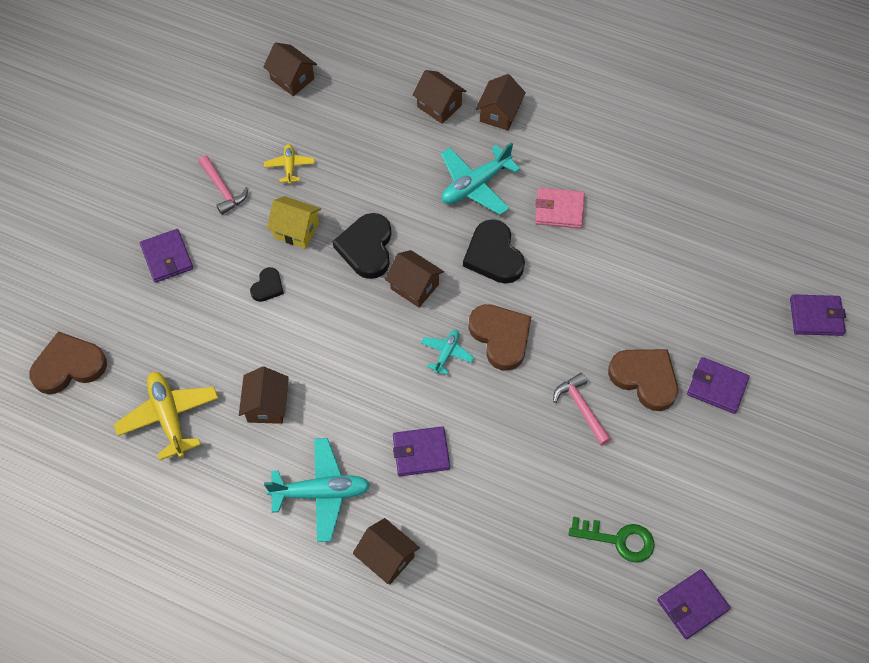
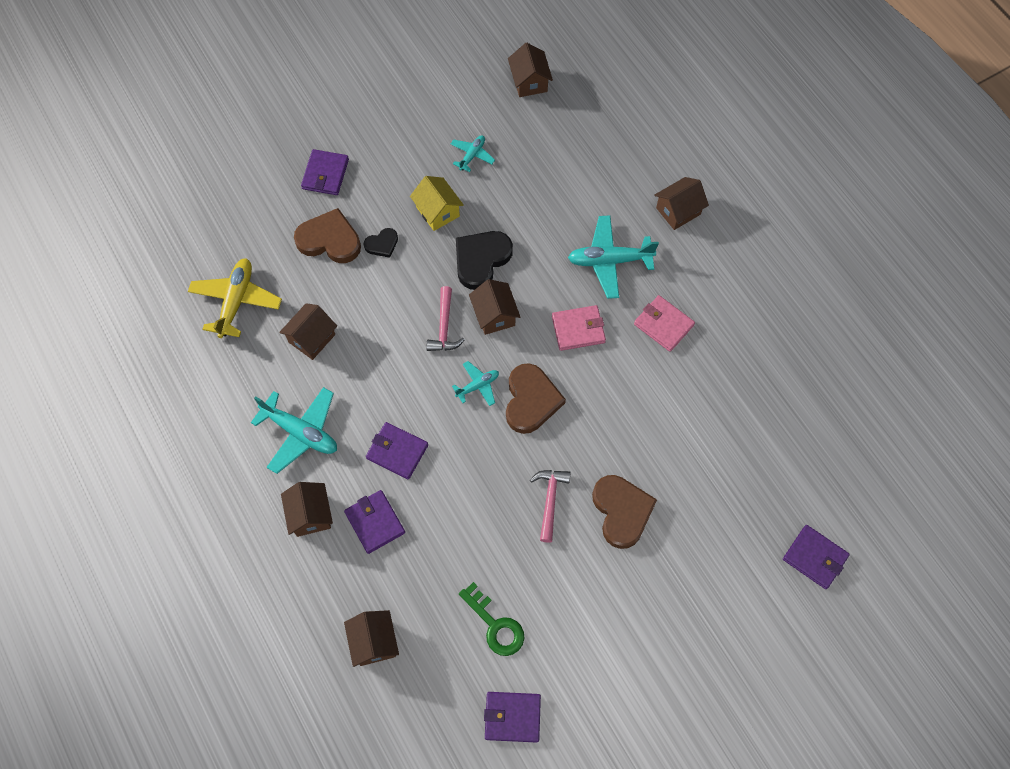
camera: 35 degrees right, 5 degrees up
brown heart [30,332,107,394] -> brown heart moved to [294,208,361,263]
pink hammer [199,156,248,215] -> pink hammer moved to [426,286,465,351]
yellow plane [264,144,315,184] -> turquoise plane [451,135,495,172]
brown house [412,70,467,124] -> brown house moved to [344,610,399,667]
black heart [463,219,525,284] -> pink wallet [552,305,606,351]
purple wallet [687,357,749,414] -> purple wallet moved to [344,490,405,554]

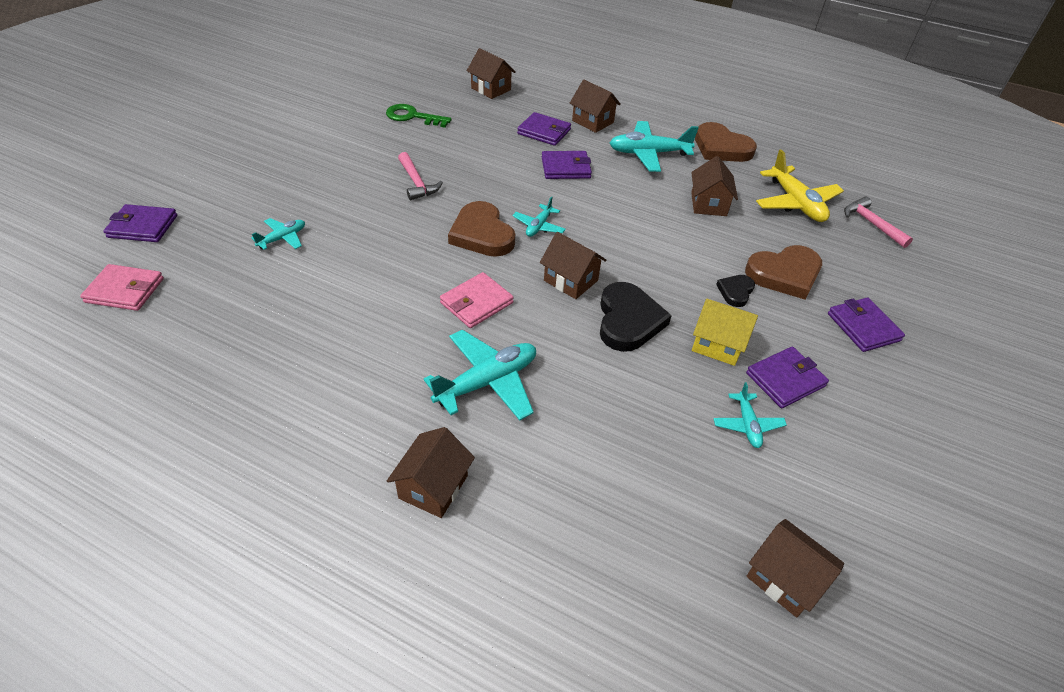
camera: 145 degrees right, 20 degrees down
pink hammer [426,286,465,351] -> pink hammer moved to [844,197,913,248]
purple wallet [484,692,541,743] -> purple wallet moved to [746,347,829,408]
brown heart [592,475,657,549] -> brown heart moved to [695,122,757,162]
pink wallet [634,295,695,352] -> pink wallet moved to [80,264,164,311]
none -> turquoise plane [251,218,305,250]

